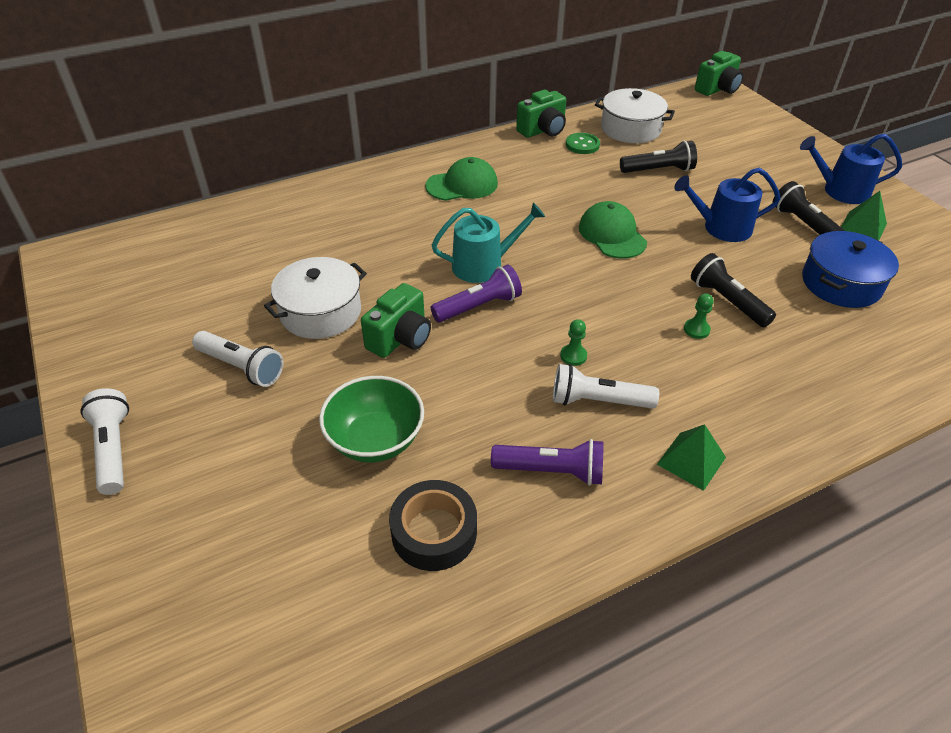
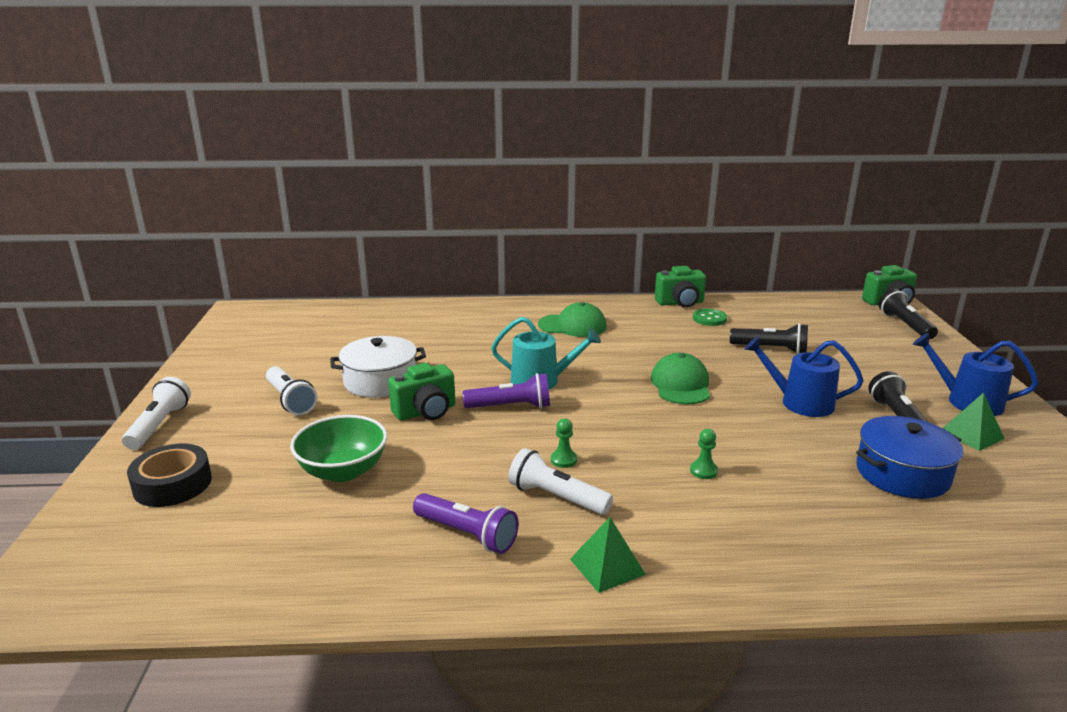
camera: 25 degrees right, 20 degrees down
black tape [389,480,477,571] -> black tape moved to [127,444,212,507]
white pot [595,88,675,143] -> none
black flashlight [691,253,776,327] -> black flashlight moved to [878,289,938,340]

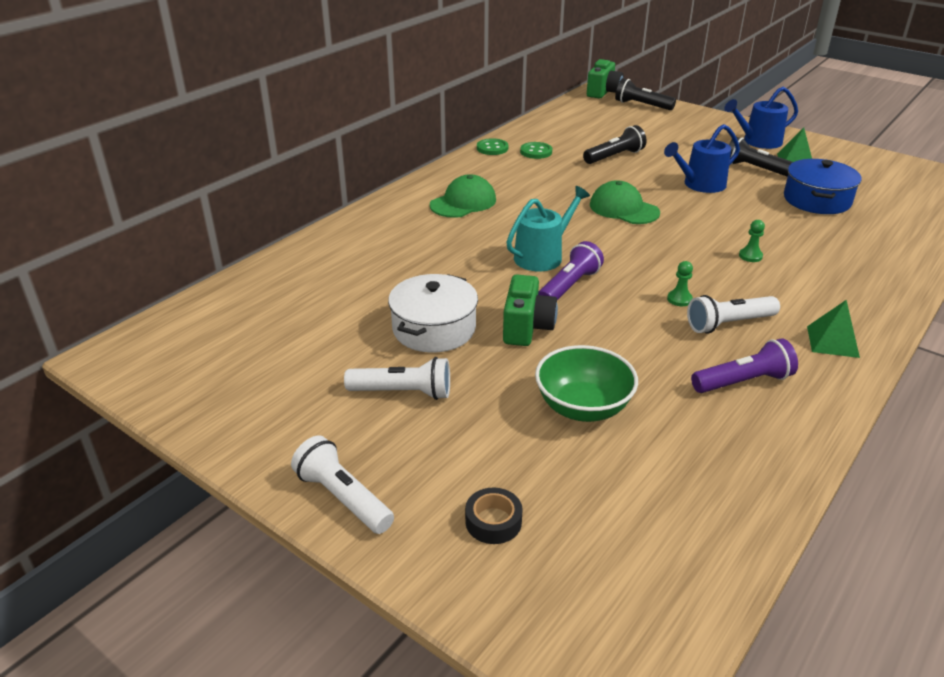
camera: 50 degrees left, 10 degrees up
black tape [127,444,212,507] -> black tape [465,488,523,544], size x0.63
green camera [655,266,706,308] -> green button [477,138,508,155]

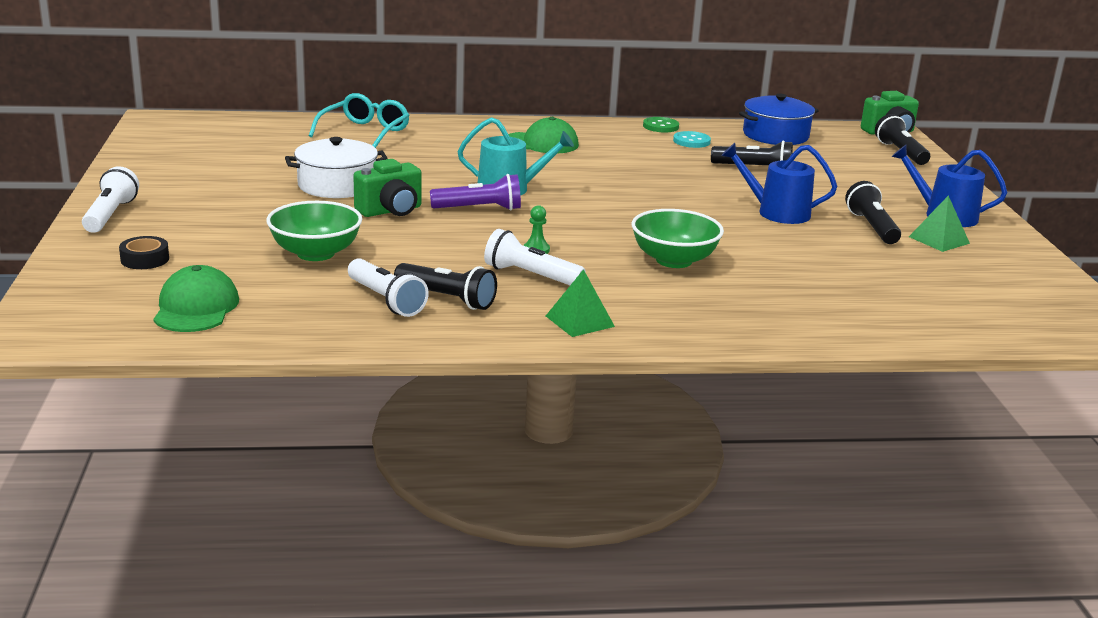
camera: 45 degrees right, 10 degrees down
white flashlight [344,357,450,400] -> white flashlight moved to [348,258,429,317]
green button [520,142,552,159] -> turquoise button [673,131,711,148]
green cap [590,180,660,224] -> green cap moved to [153,265,239,332]
purple flashlight [691,338,798,393] -> black flashlight [394,263,497,310]
green pawn [739,220,765,262] -> green bowl [632,209,724,268]
blue pot [784,159,862,214] -> blue pot moved to [739,94,819,145]
none -> turquoise glasses [309,93,410,148]

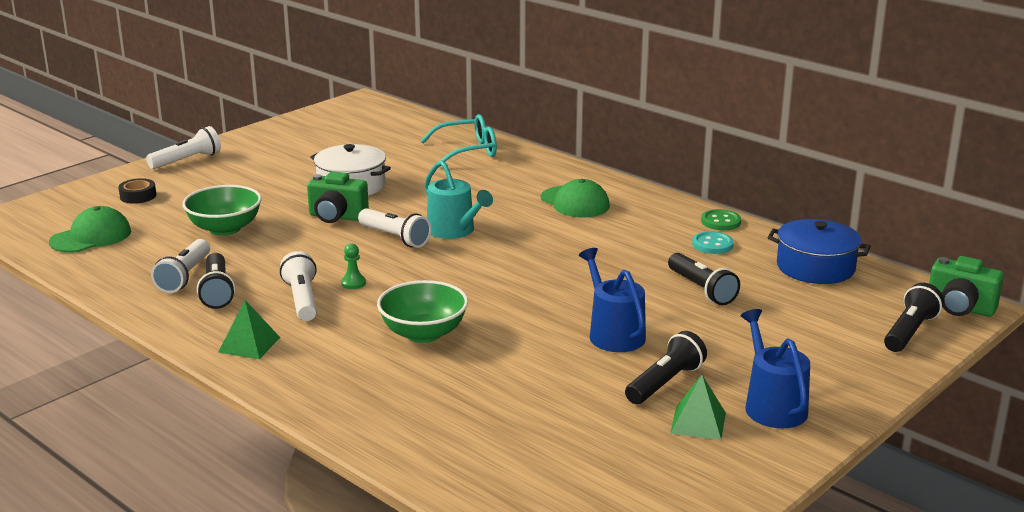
camera: 50 degrees right, 0 degrees up
purple flashlight [430,174,521,210] -> white flashlight [358,208,431,248]

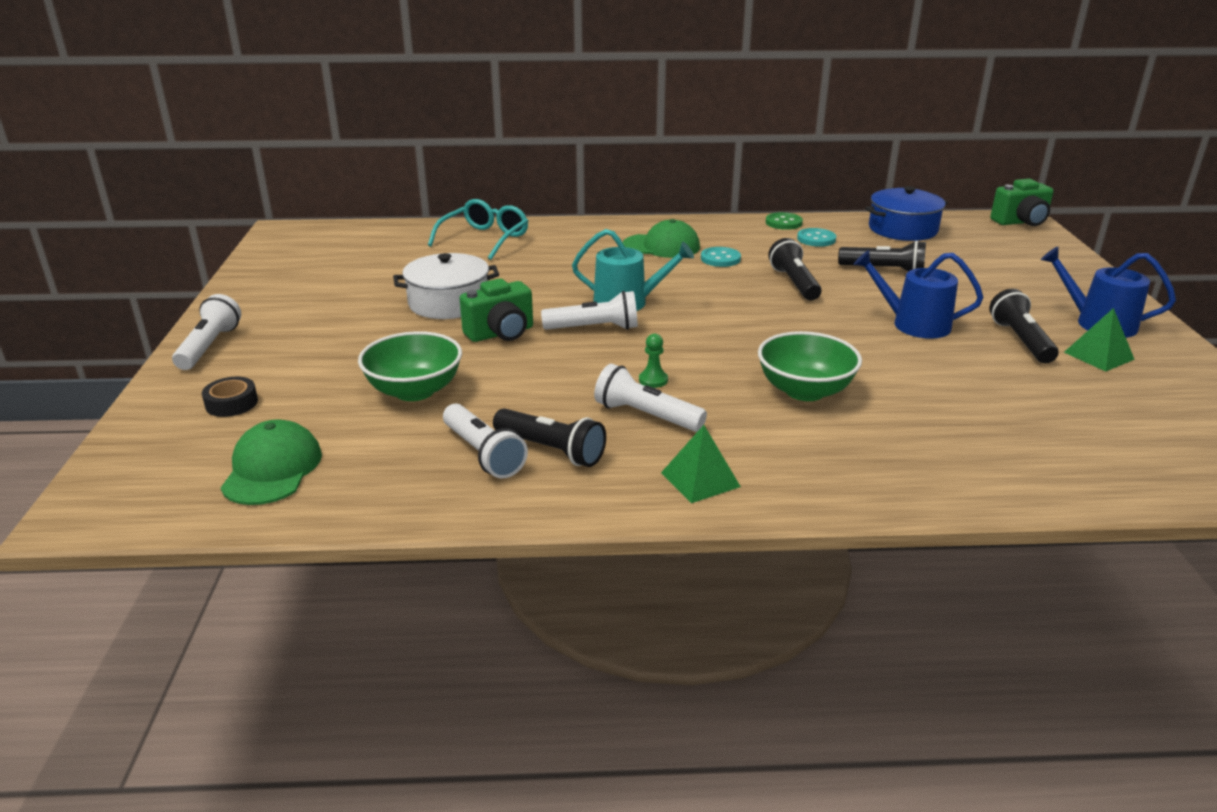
camera: 45 degrees left, 5 degrees up
black flashlight [884,283,944,352] -> black flashlight moved to [768,238,822,301]
none -> turquoise button [701,247,741,267]

